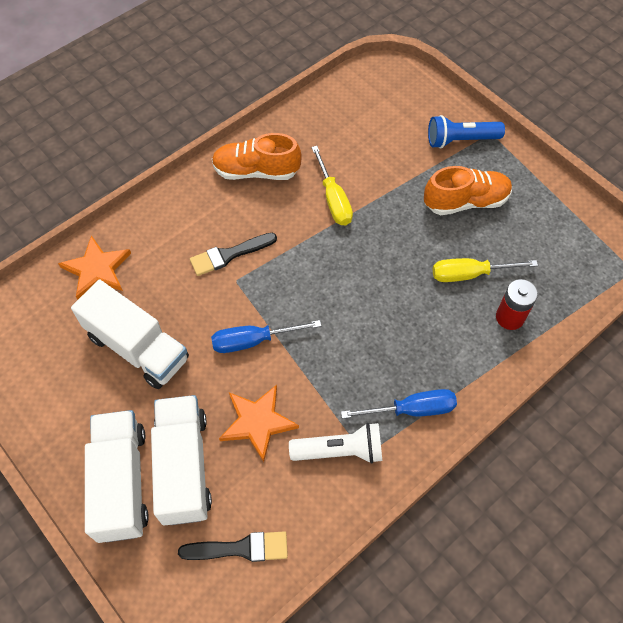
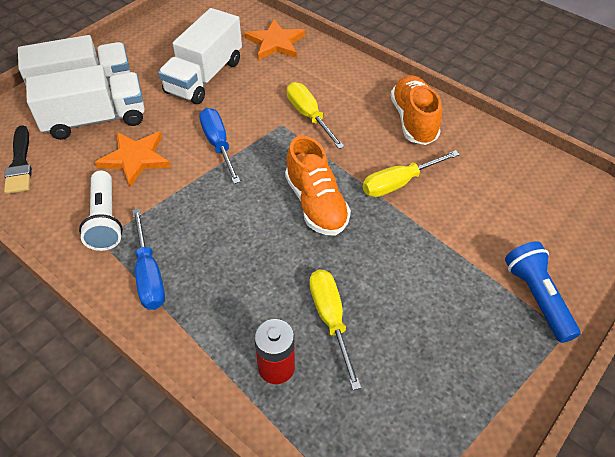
camera: 80 degrees right, 10 degrees down
black brush [190,233,277,276] -> yellow screwdriver [287,82,345,149]
orange shoe [424,166,512,215] -> orange shoe moved to [285,136,351,235]

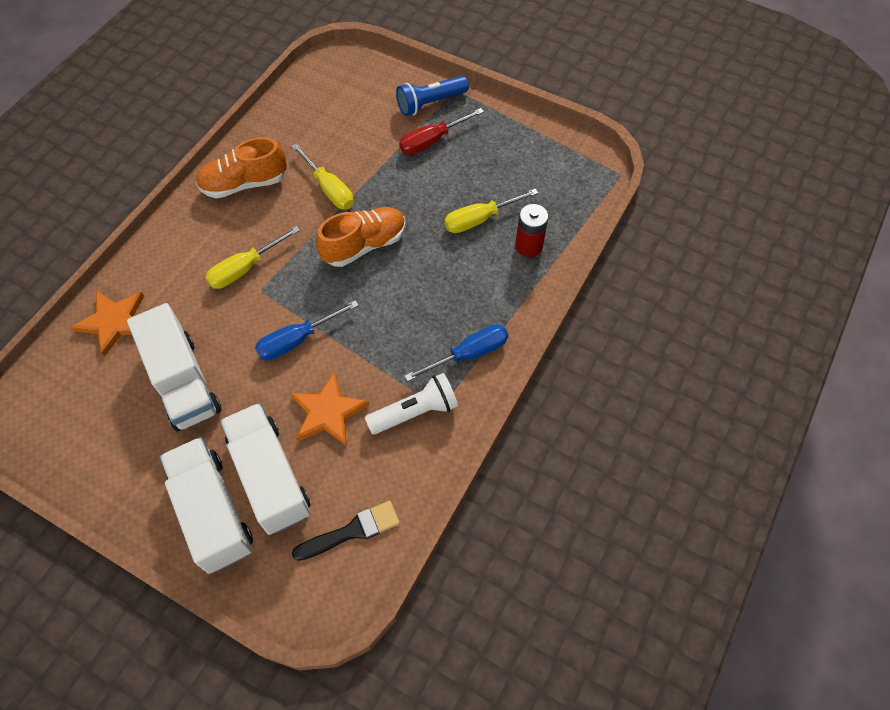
camera: 100 degrees left, 10 degrees up
white truck [158,8,242,104] -> white truck turned 45 degrees clockwise [127,303,221,432]
none -> red screwdriver [399,108,484,155]

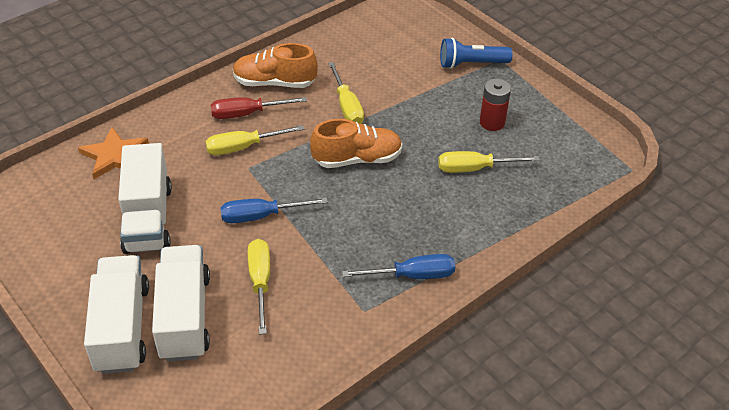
camera: 20 degrees right, 15 degrees down
orange star [290,372,370,446] -> yellow screwdriver [248,239,270,334]
black brush [292,501,400,561] -> none
white flashlight [365,373,458,435] -> none
red screwdriver [399,108,484,155] -> red screwdriver moved to [211,97,307,119]
red battery [515,204,549,257] -> red battery moved to [480,79,511,131]

